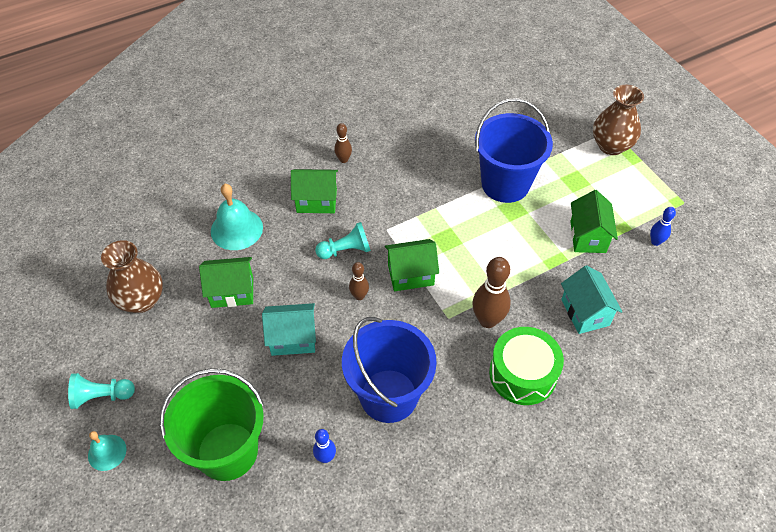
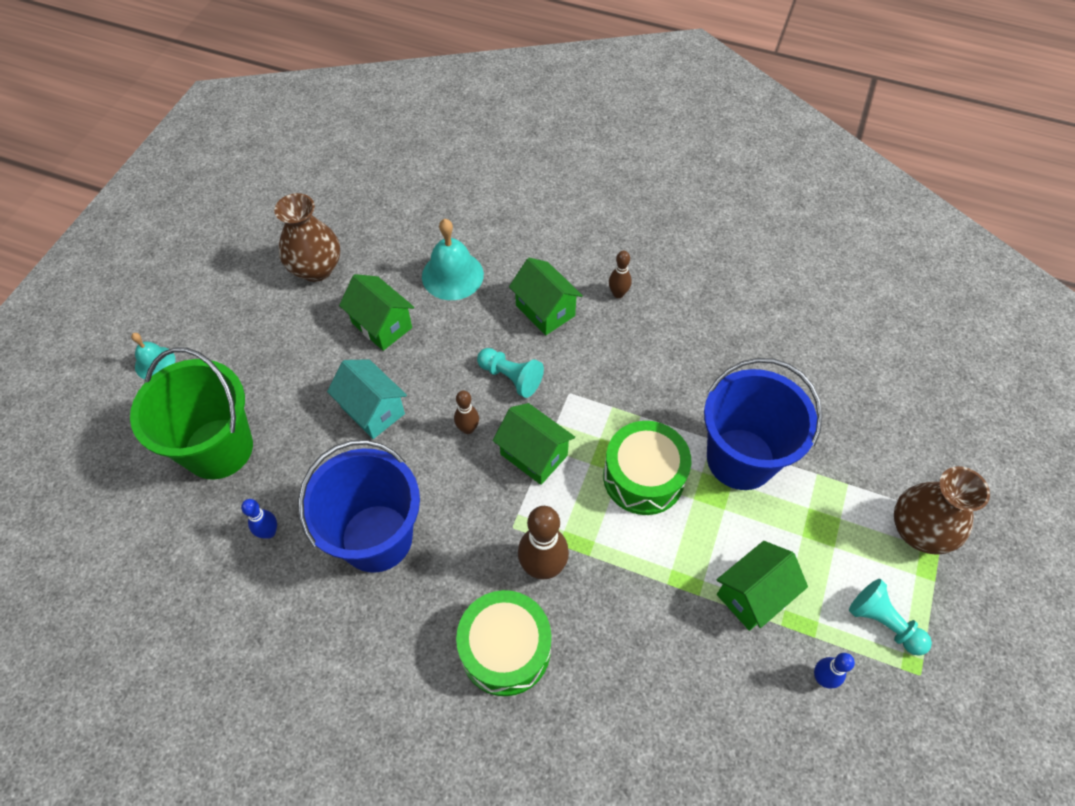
camera: 50 degrees right, 5 degrees up
turquoise pawn [68,373,135,409] -> turquoise pawn moved to [849,579,932,656]
turquoise house [561,265,622,334] -> none
none -> green drum [603,421,691,515]

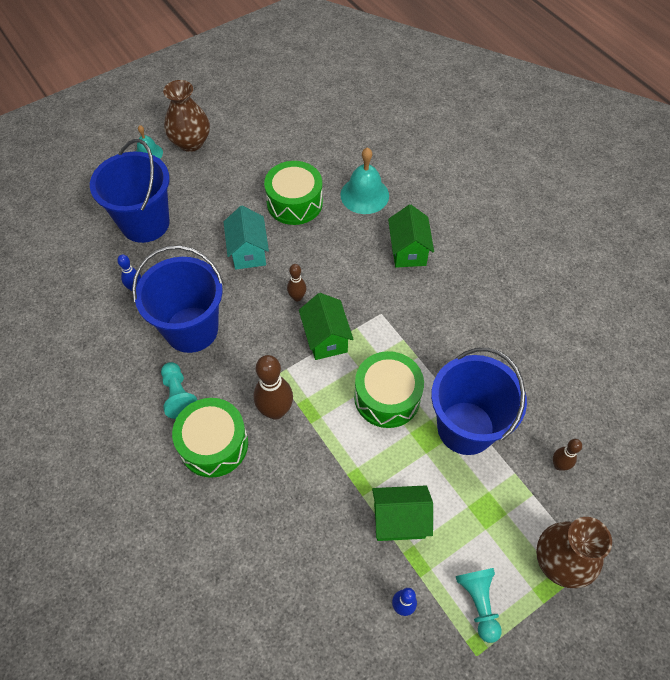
camera: 35 degrees right, 0 degrees up
green bucket [130,347,253,479] -> blue bucket [90,139,170,243]
brown vase [274,193,340,282] -> brown vase moved to [163,80,210,152]
green house [339,274,414,351] -> green drum [264,161,323,225]
turquoise pawn [477,348,544,398] -> turquoise pawn moved to [161,362,197,419]
brown bowling pin [609,251,632,298] -> brown bowling pin moved to [553,439,582,471]

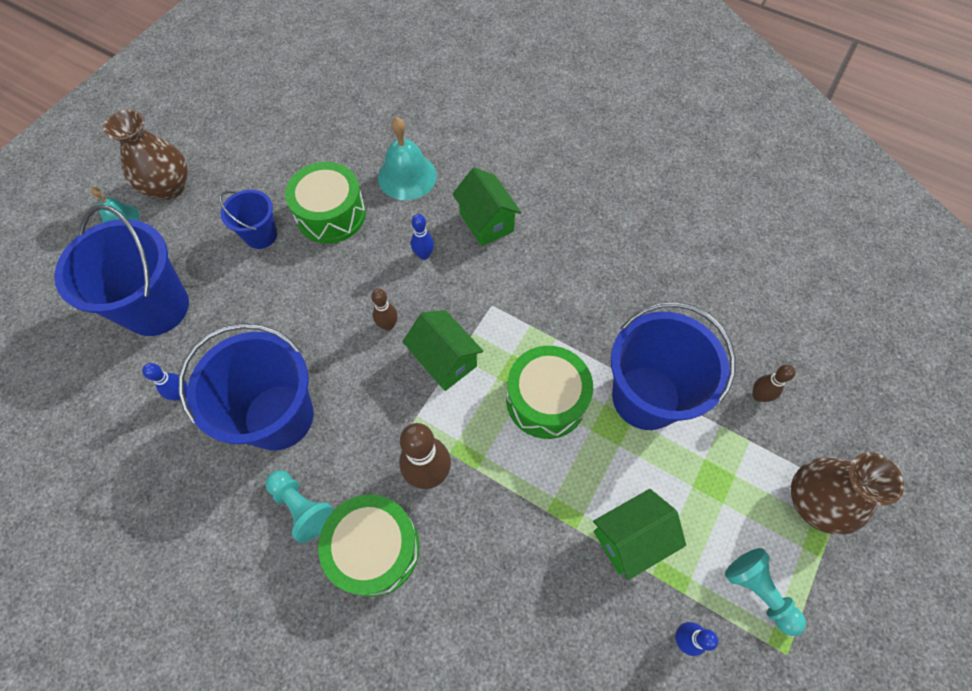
camera: 25 degrees left, 5 degrees up
turquoise house [224,206,269,270] -> none
none -> blue bucket [219,190,277,249]
none -> blue bowling pin [411,214,434,260]

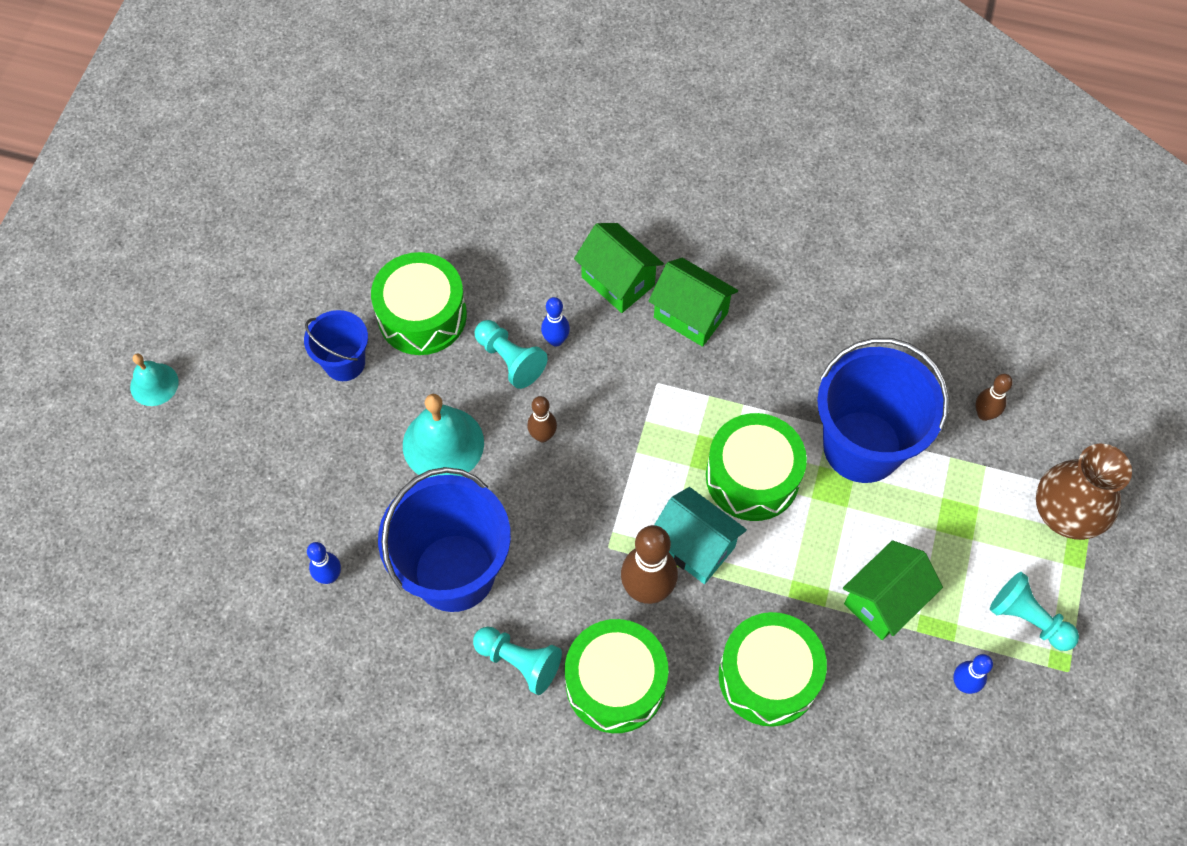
camera: 15 degrees left, 0 degrees up
blue bucket [54,205,189,336] -> none
brown vase [103,109,188,200] -> none
turquoise bell [378,117,437,200] -> turquoise bell moved to [403,394,484,477]
green house [403,310,483,391] -> green house moved to [648,258,738,347]
none -> turquoise pawn [475,320,548,389]
none -> turquoise house [654,487,747,584]
none -> green drum [719,612,827,727]

